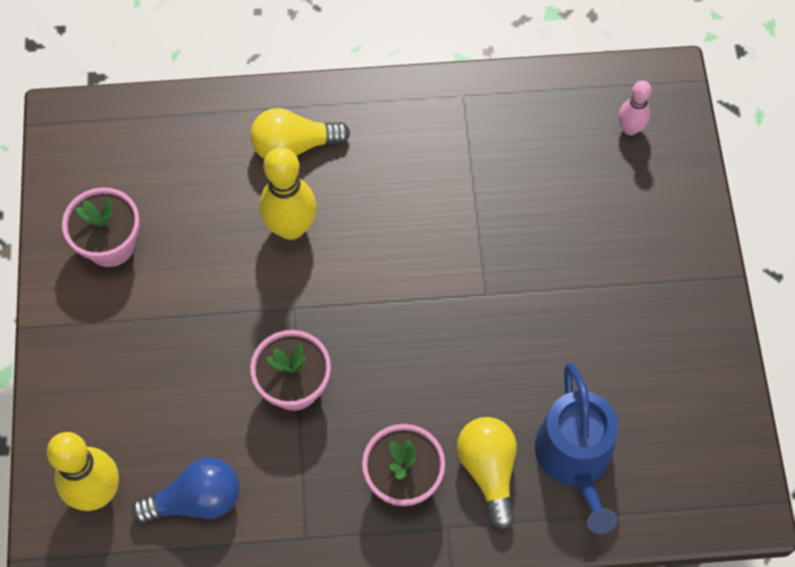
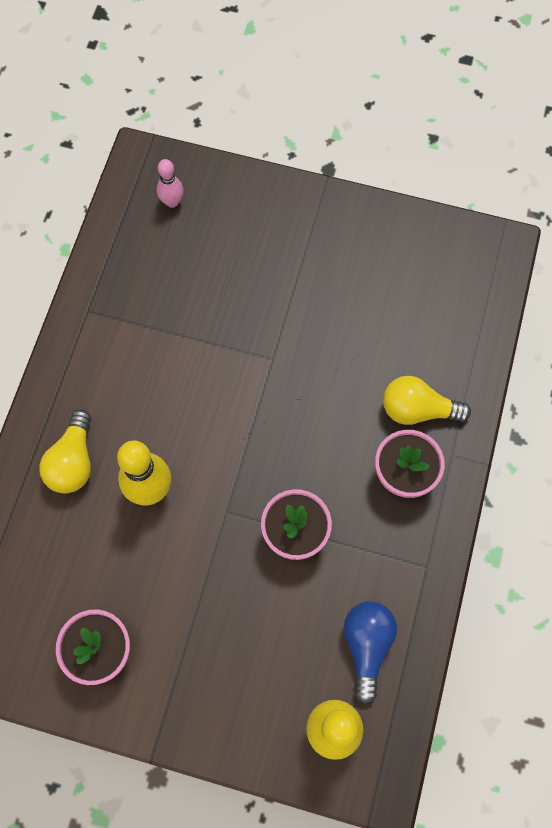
camera: 70 degrees left, 5 degrees up
blue watering can [535,363,619,534] -> none

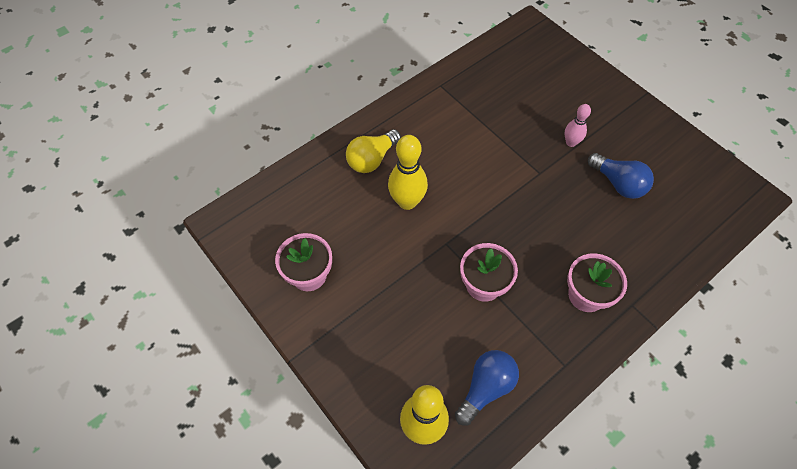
camera: 35 degrees right, 10 degrees down
pink bowling pin [157,159,184,208] -> pink bowling pin moved to [564,104,591,147]
yellow light bulb [383,376,471,425] -> none
none -> blue light bulb [588,153,654,199]

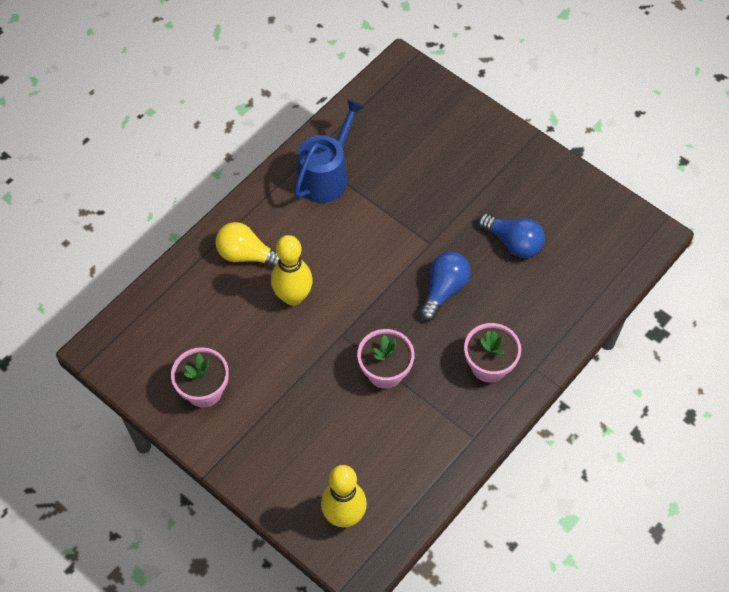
camera: 10 degrees left, 0 degrees up
yellow light bulb [346,129,401,173] -> yellow light bulb turned 75 degrees clockwise [216,222,279,267]
blue light bulb [455,350,519,426] -> blue light bulb moved to [420,252,471,321]
pink bowling pin [564,104,591,147] -> none
none -> blue watering can [294,99,364,203]

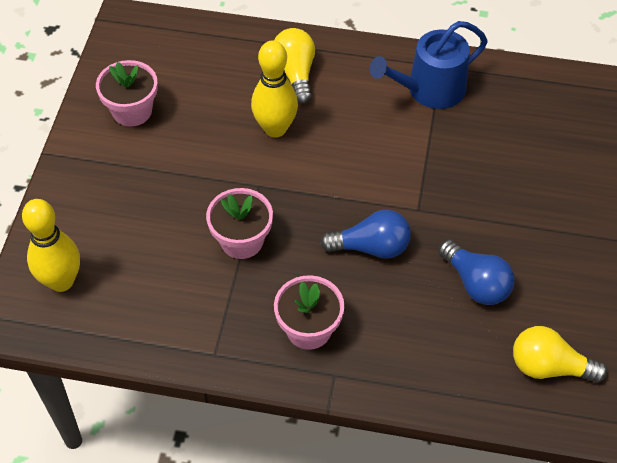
camera: 60 degrees right, 5 degrees down
blue watering can [294,99,364,203] -> blue watering can turned 150 degrees clockwise [370,21,488,109]
blue light bulb [478,213,545,258] -> blue light bulb turned 45 degrees counterclockwise [438,240,515,305]
none -> yellow light bulb [513,326,607,383]

